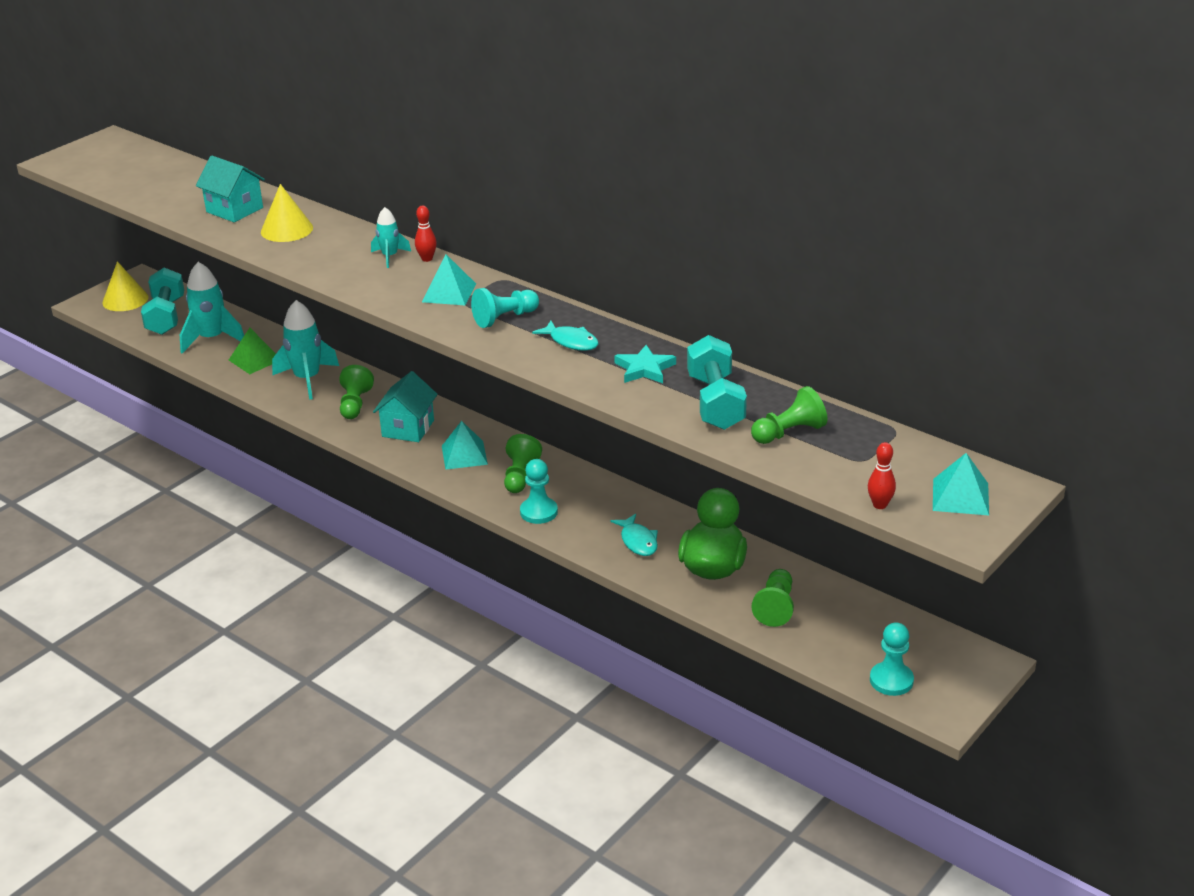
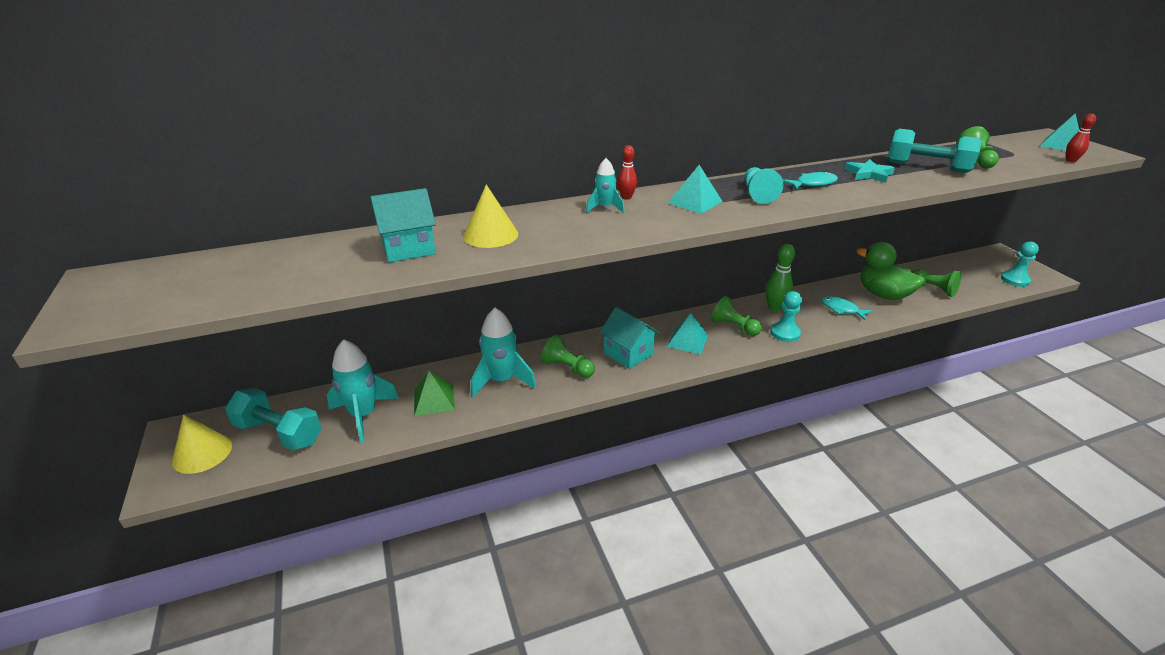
camera: 60 degrees left, 0 degrees up
turquoise fish [610,514,658,556] -> turquoise fish turned 150 degrees counterclockwise [821,296,872,320]
none -> green bowling pin [765,244,795,311]

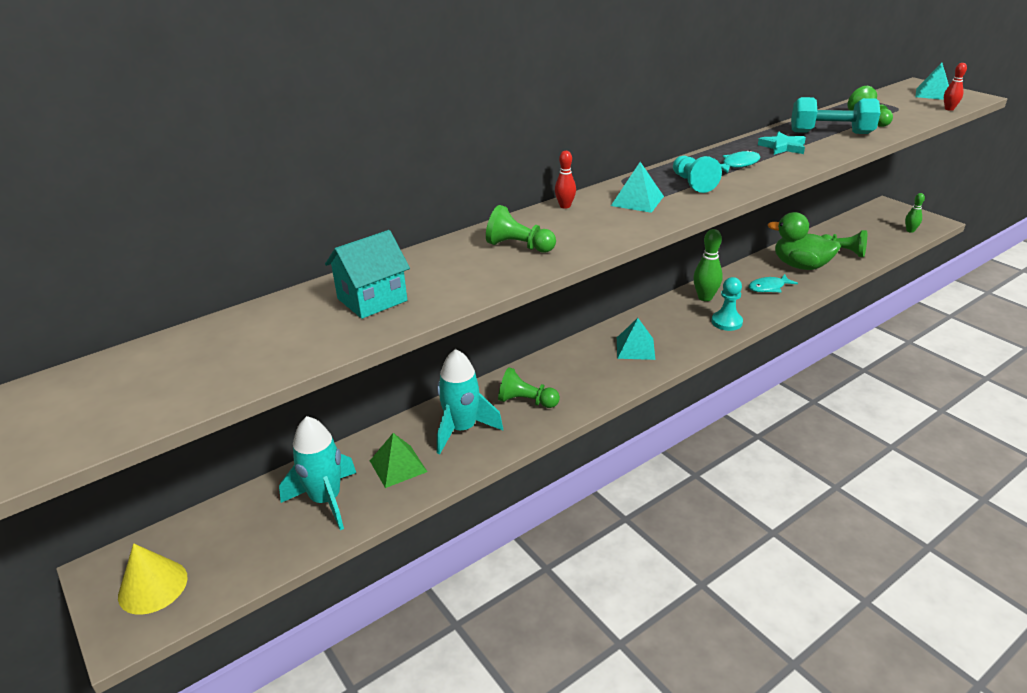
camera: 15 degrees left, 0 degrees up
turquoise dumbbell [225,388,322,451] -> none
yellow cone [463,185,518,248] -> none
turquoise rocket [586,158,625,213] -> none
turquoise house [600,307,660,369] -> none
green pawn [711,296,762,336] -> green pawn moved to [486,205,556,253]
turquoise fish [821,296,872,320] -> turquoise fish turned 45 degrees counterclockwise [749,274,798,292]
turquoise pawn [1001,241,1039,287] -> green bowling pin [905,193,925,233]

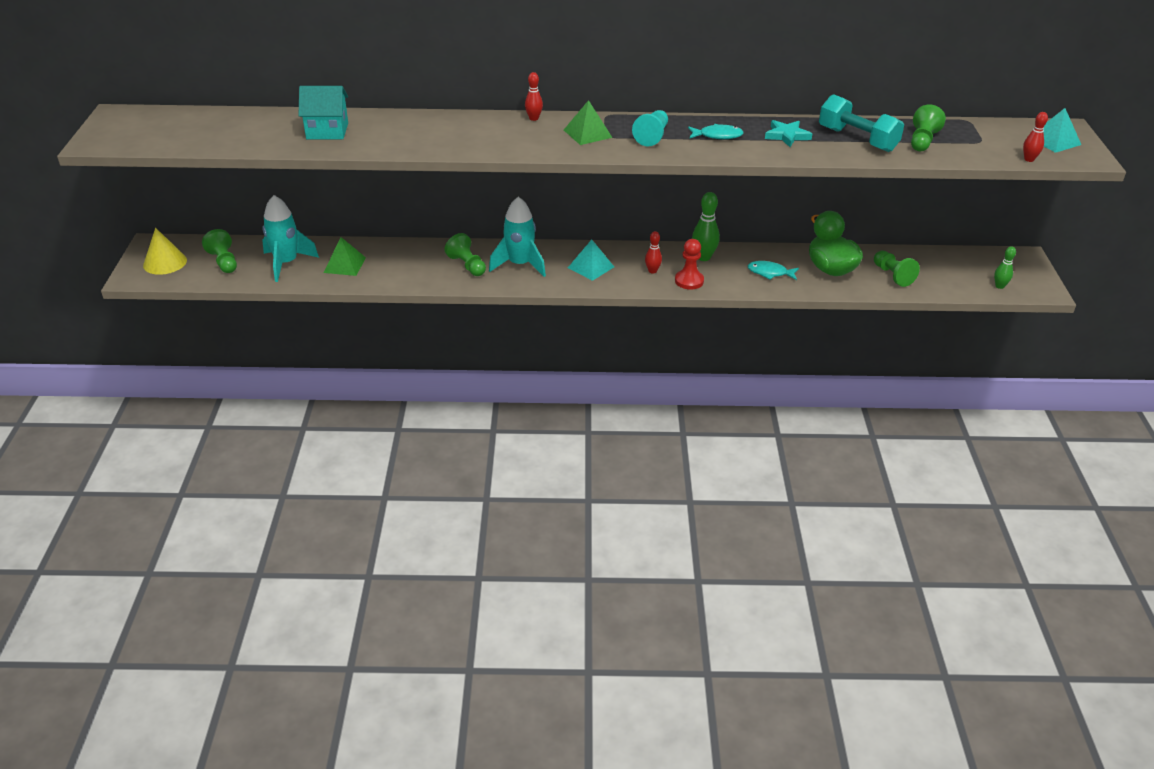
camera: 35 degrees right, 5 degrees up
turquoise rocket [437,349,503,454] -> turquoise rocket moved to [489,197,546,277]
green pawn [486,205,556,253] -> green pawn moved to [202,229,237,273]
turquoise pyramid [611,162,664,213] -> green pyramid [564,100,613,145]
turquoise pawn [712,277,743,331] -> red pawn [675,239,704,290]
none -> red bowling pin [645,231,662,274]

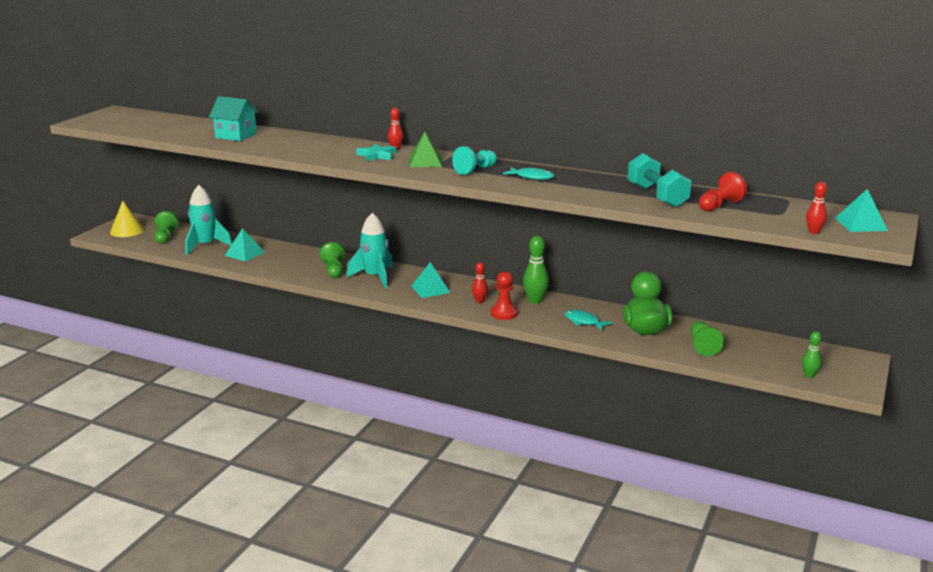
camera: 25 degrees right, 15 degrees down
green pyramid [324,237,366,276] -> turquoise pyramid [225,228,265,262]
turquoise star [765,120,812,147] -> turquoise star moved to [356,144,396,161]
green pawn [911,105,946,151] -> red pawn [699,172,747,211]

